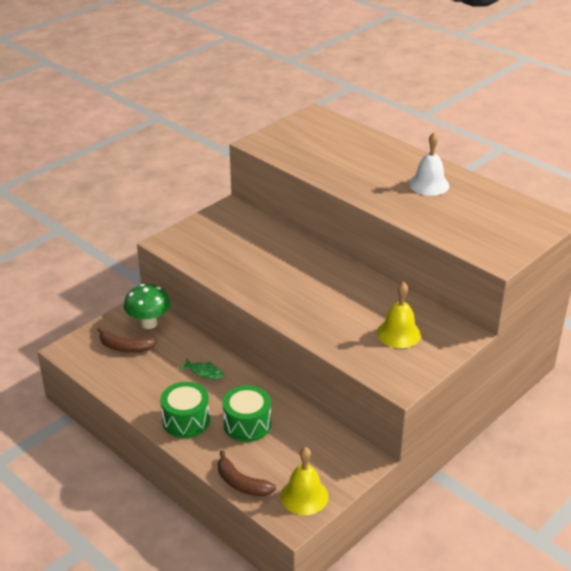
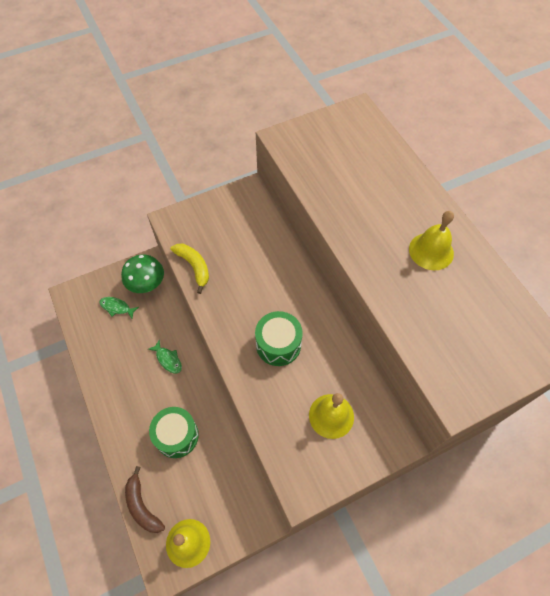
camera: 20 degrees right, 25 degrees up
brown banana [97,327,157,353] -> green fish [99,297,139,318]
green drum [160,382,210,438] -> green drum moved to [255,311,303,366]
white bell [409,132,449,196] -> yellow bell [409,211,454,270]
none -> yellow banana [170,244,209,294]

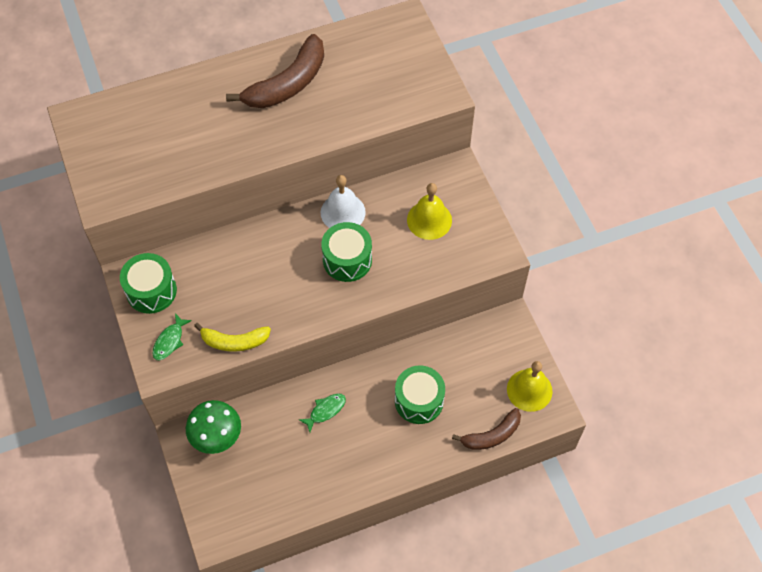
camera: 85 degrees left, 0 degrees up
green fish [99,297,139,318] -> green fish moved to [153,313,192,361]
yellow banana [170,244,209,294] -> yellow banana turned 150 degrees counterclockwise [194,323,271,352]
yellow bell [409,211,454,270] -> brown banana [226,34,324,108]
none -> green drum [120,253,177,314]
none -> white bell [320,175,366,228]

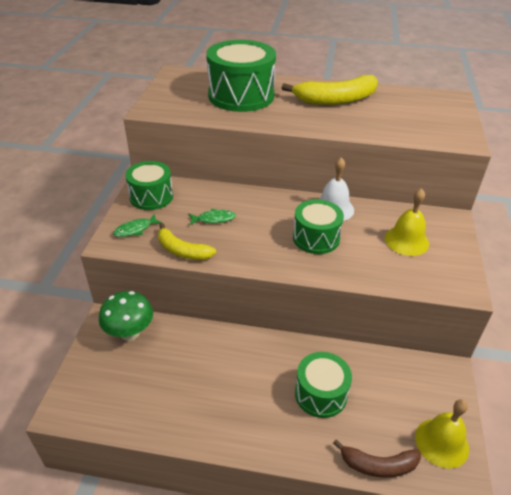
camera: 30 degrees right, 20 degrees down
brown banana [226,34,324,108] -> yellow banana [282,75,378,105]
green fish [299,394,346,432] -> green fish moved to [189,209,236,225]
none -> green drum [206,40,276,112]

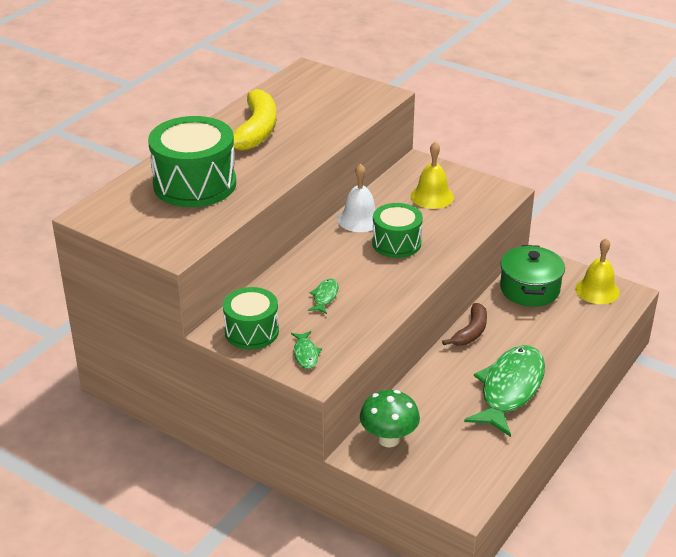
camera: 65 degrees left, 5 degrees down
yellow banana [158,223,216,260] -> none
green drum [295,352,352,418] -> none
brown banana [333,439,421,478] -> brown banana moved to [442,303,487,346]
none -> green fish [464,345,545,437]
none -> green pot [500,245,565,307]

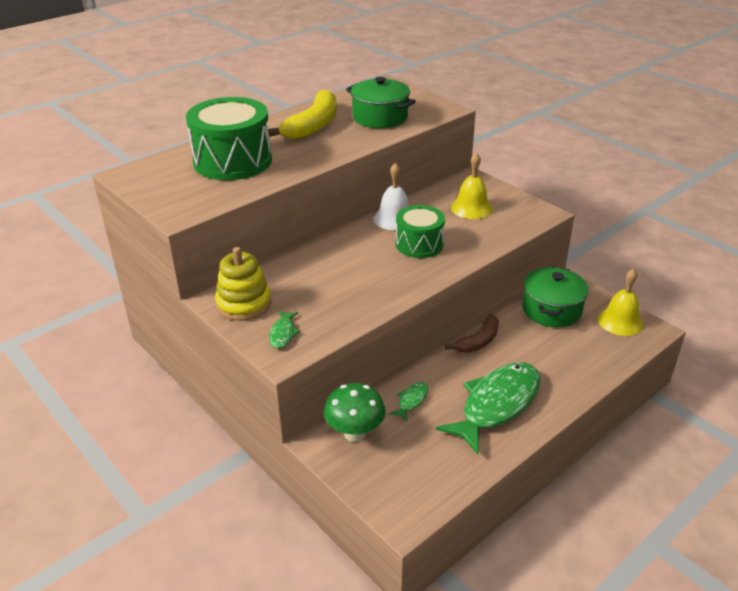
camera: 15 degrees right, 0 degrees up
green drum [223,287,279,350] -> yellow stacking toy [215,247,271,321]
green fish [308,279,338,314] -> green fish moved to [389,382,428,421]
none -> green pot [346,77,416,128]

